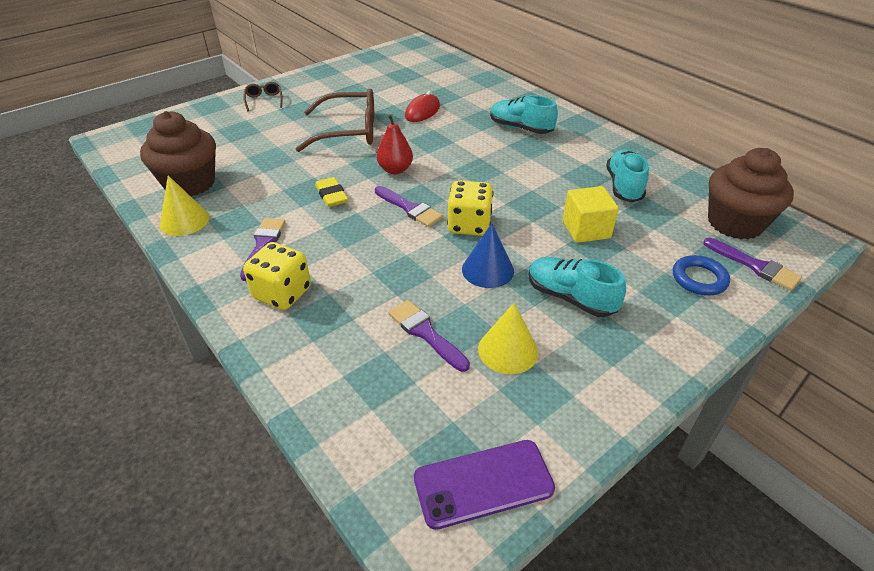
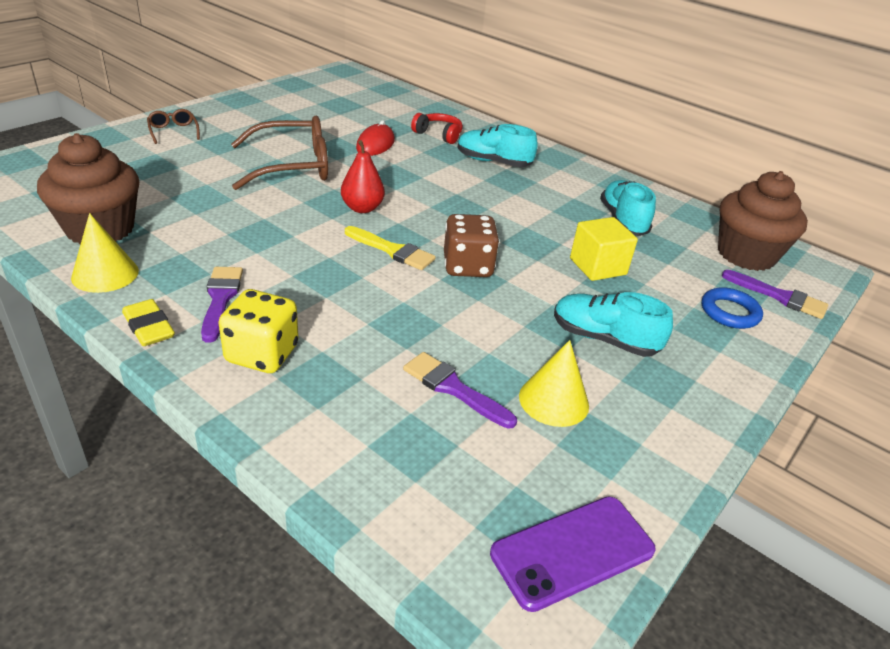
camera: 15 degrees left, 5 degrees down
yellow eraser [315,177,348,207] -> yellow eraser moved to [122,299,175,346]
purple brush [375,186,443,227] -> yellow brush [345,226,436,270]
yellow dice [447,180,493,236] -> brown dice [444,214,499,277]
blue cone [462,223,514,288] -> none
none -> red headphones [411,113,463,144]

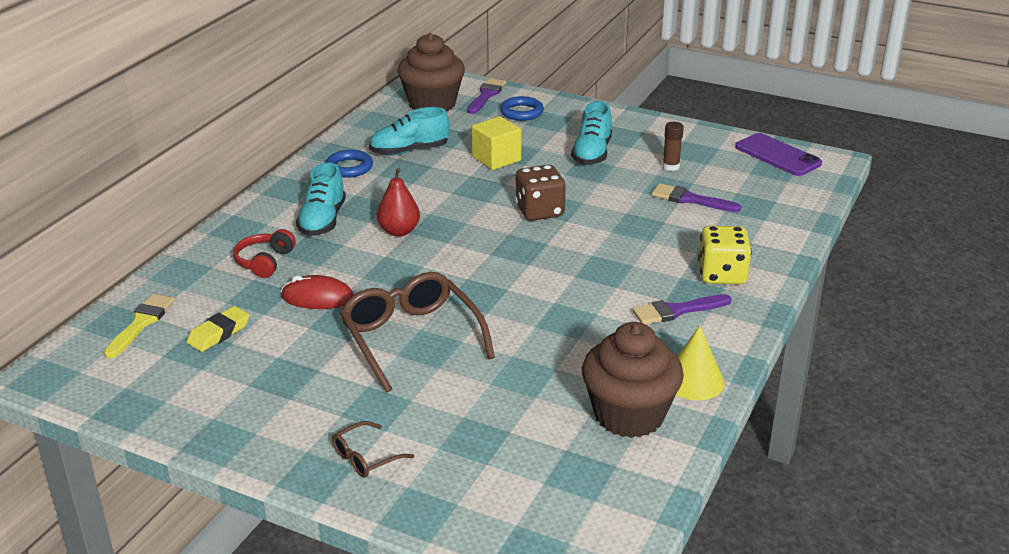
camera: 100 degrees left, 5 degrees down
yellow eraser [122,299,175,346] -> yellow eraser moved to [187,306,250,352]
red pear [341,140,385,213] -> red pear moved to [377,168,420,237]
yellow brush [345,226,436,270] -> yellow brush moved to [104,294,175,359]
purple brush [403,352,517,429] -> purple brush turned 90 degrees clockwise [652,183,741,212]
yellow cone [519,340,589,427] -> brown glue stick [662,122,684,171]
none -> blue ring [326,150,373,178]

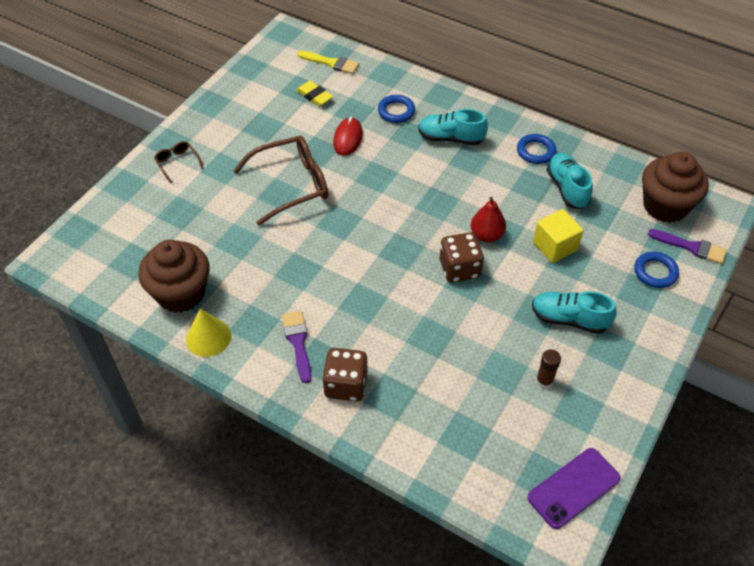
camera: 95 degrees right, 20 degrees up
red headphones [233,229,296,278] -> blue ring [378,95,415,123]
red pear [377,168,420,237] -> red pear moved to [471,197,506,243]
purple brush [652,183,741,212] -> none
yellow dice [698,226,752,284] -> brown dice [322,348,368,401]

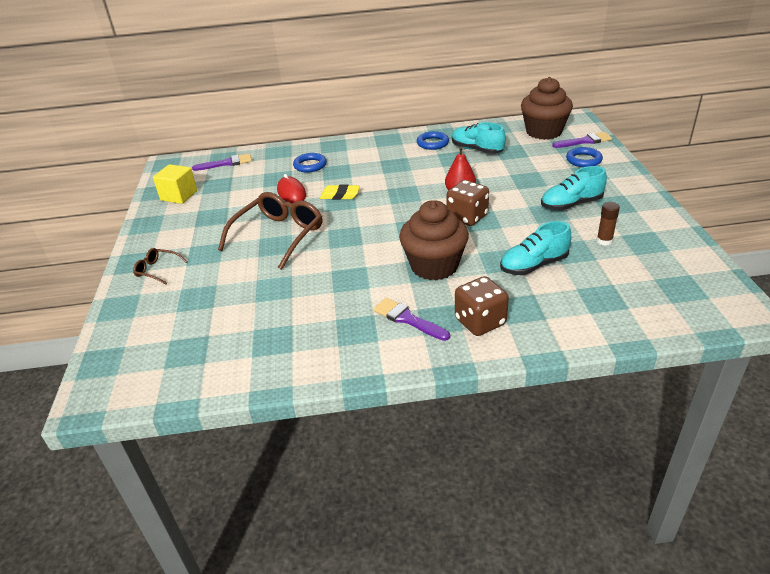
camera: 35 degrees left, 15 degrees down
brown cupcake [138,240,209,313] -> brown cupcake moved to [399,200,469,281]
yellow cone [186,308,231,357] -> none
yellow eraser [296,81,334,106] -> yellow eraser moved to [320,184,360,200]
yellow brush [297,50,359,74] -> purple brush [192,153,252,171]
turquoise shoe [418,109,488,145] -> turquoise shoe moved to [500,221,571,275]
purple phone [527,448,620,529] -> none
yellow cube [533,209,584,263] -> yellow cube moved to [153,164,197,204]

